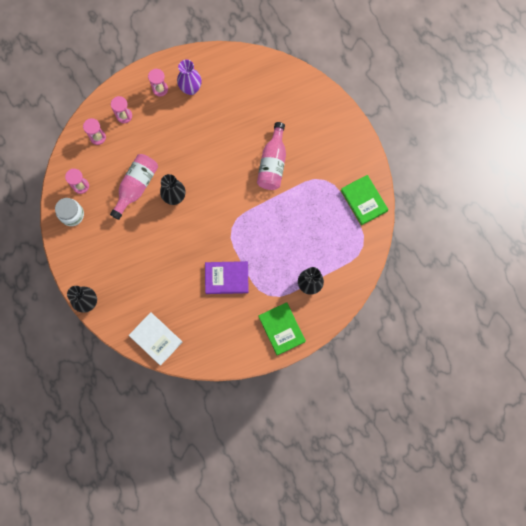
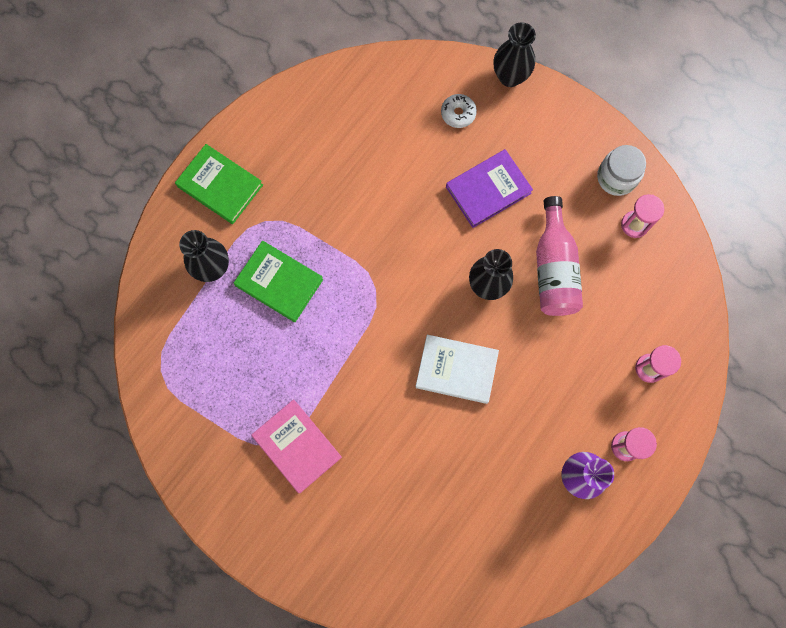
camera: 150 degrees right, 0 degrees up
pink hourglass [83,118,106,145] -> none
white book [129,312,182,365] -> white book moved to [415,335,499,404]
purple book [205,261,249,294] -> purple book moved to [446,149,533,228]
pink bottle [257,122,286,190] -> none
green book [341,175,388,225] -> green book moved to [234,240,323,322]
none -> pink book [251,399,342,493]
none -> white donut [441,94,477,128]

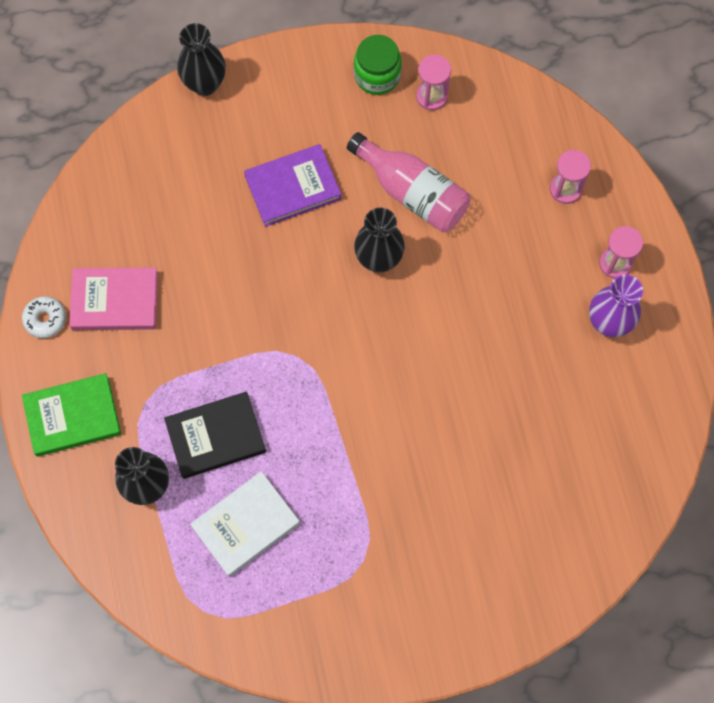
camera: 50 degrees left, 5 degrees down
green book [234,240,323,322] -> black book [164,391,266,479]
pink book [251,399,342,493] -> pink book moved to [69,267,158,330]
white book [415,335,499,404] -> white book moved to [190,471,300,577]
white donut [441,94,477,128] -> white donut moved to [22,296,66,338]
purple book [446,149,533,228] -> purple book turned 60 degrees clockwise [244,144,341,227]
white jar [597,145,646,196] -> green jar [354,35,402,95]

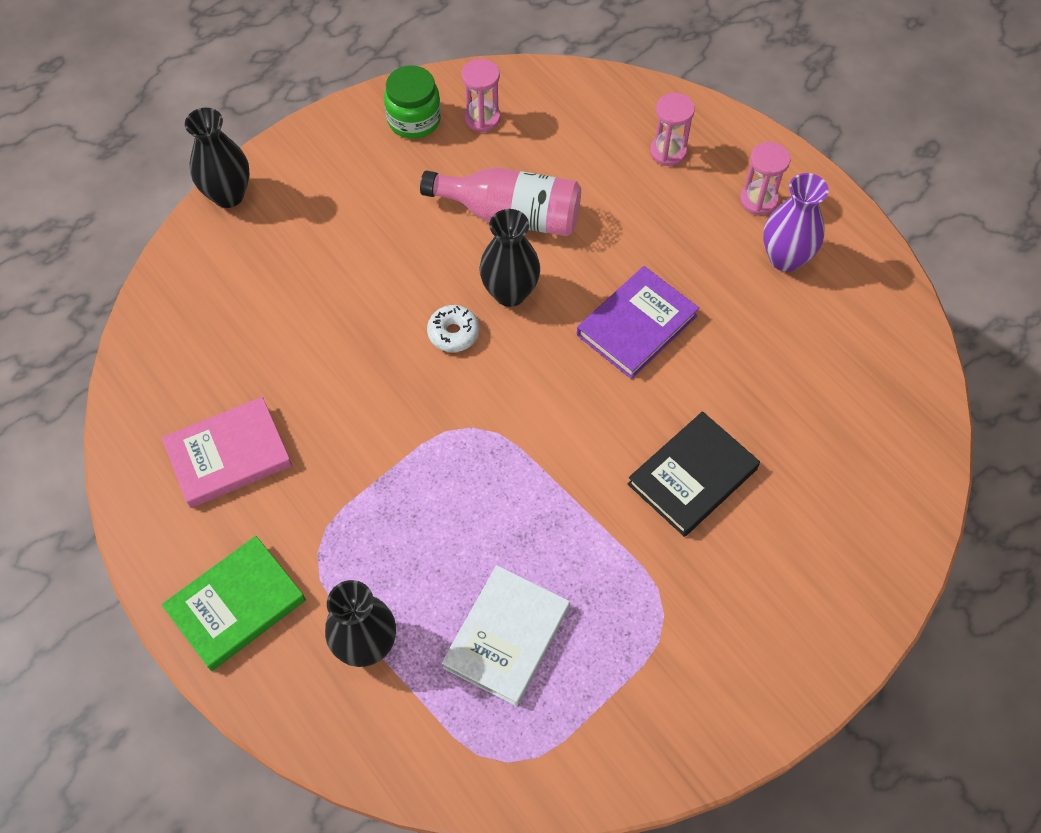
camera: 25 degrees left, 10 degrees down
white donut [22,296,66,338] -> white donut moved to [427,305,479,352]
black book [164,391,266,479] -> black book moved to [628,411,760,537]
purple book [244,144,341,227] -> purple book moved to [577,266,699,379]

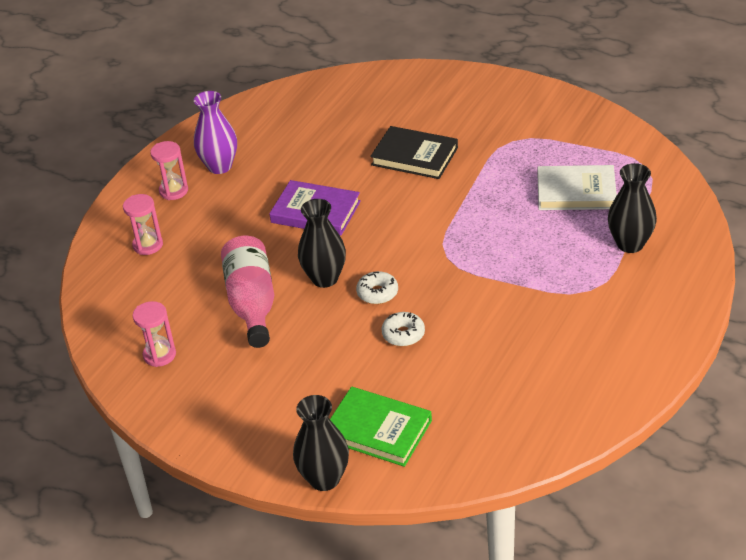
camera: 110 degrees left, 20 degrees down
pink book [162,397,292,508] -> none
green book [162,536,306,671] -> green book moved to [330,387,432,467]
green jar [384,65,441,139] -> none
none -> white donut [381,312,425,346]

